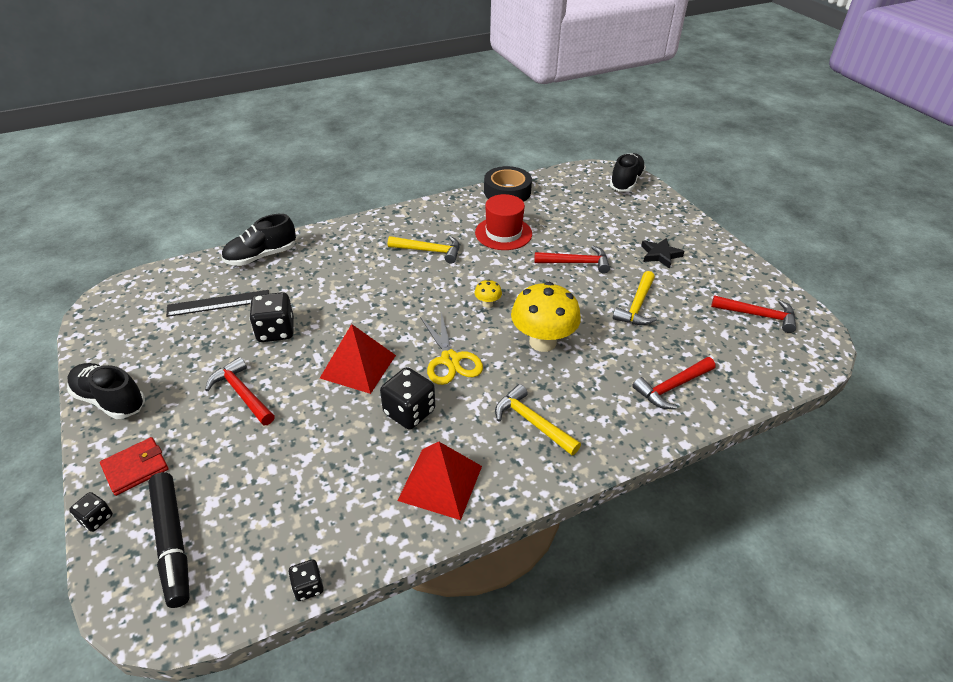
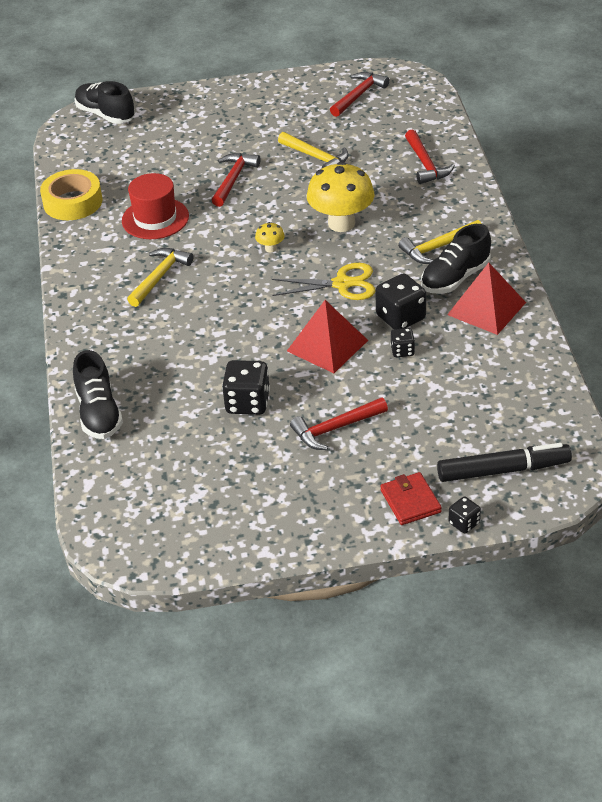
camera: 70 degrees left, 0 degrees up
black shoe [67,363,145,419] -> black shoe moved to [421,224,491,294]
black ruler [166,290,269,317] -> none
black dice [288,559,324,601] -> black dice moved to [390,328,415,357]
black tape [484,166,532,202] -> yellow tape [40,169,102,220]
black star [641,238,685,269] -> none

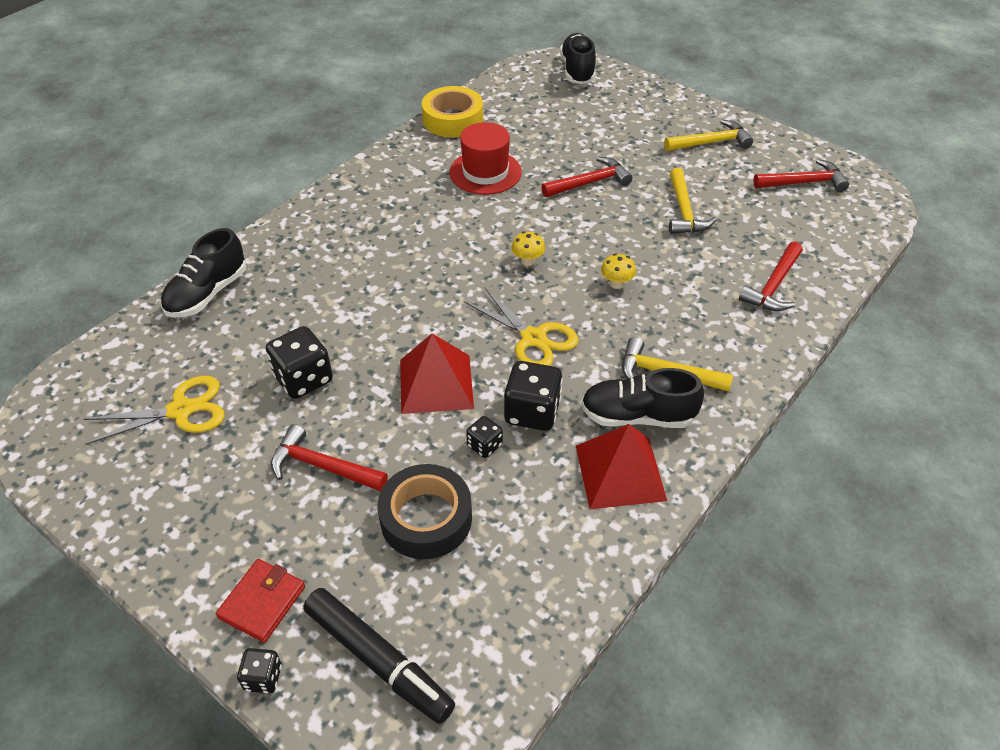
camera: 45 degrees right, 5 degrees up
yellow hammer [127,248,193,307] -> yellow hammer moved to [664,120,753,151]
yellow mushroom [307,162,374,232] -> yellow mushroom [601,253,636,289], size x0.43
none -> yellow scissors [84,376,225,445]
none -> black tape [378,464,472,559]

